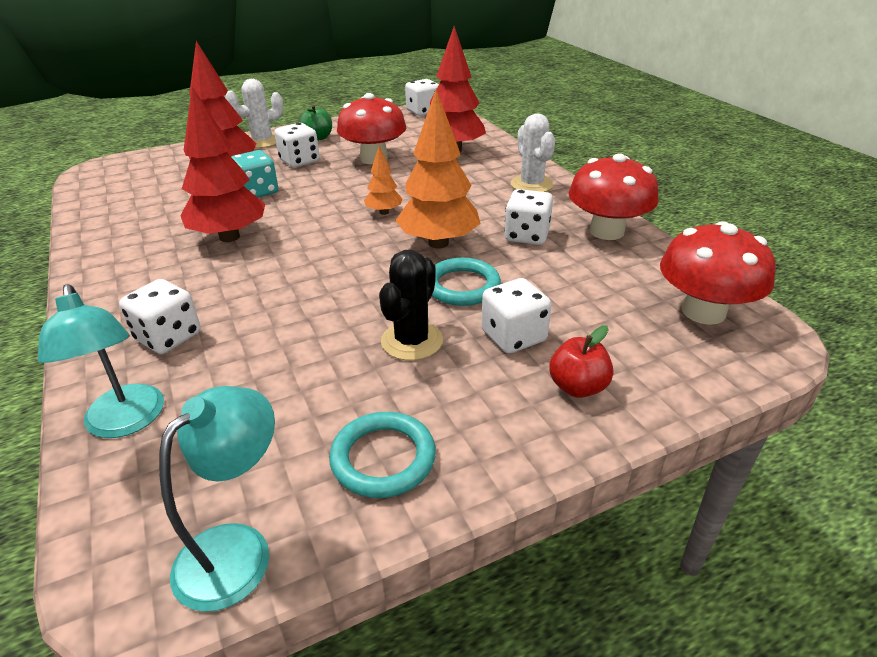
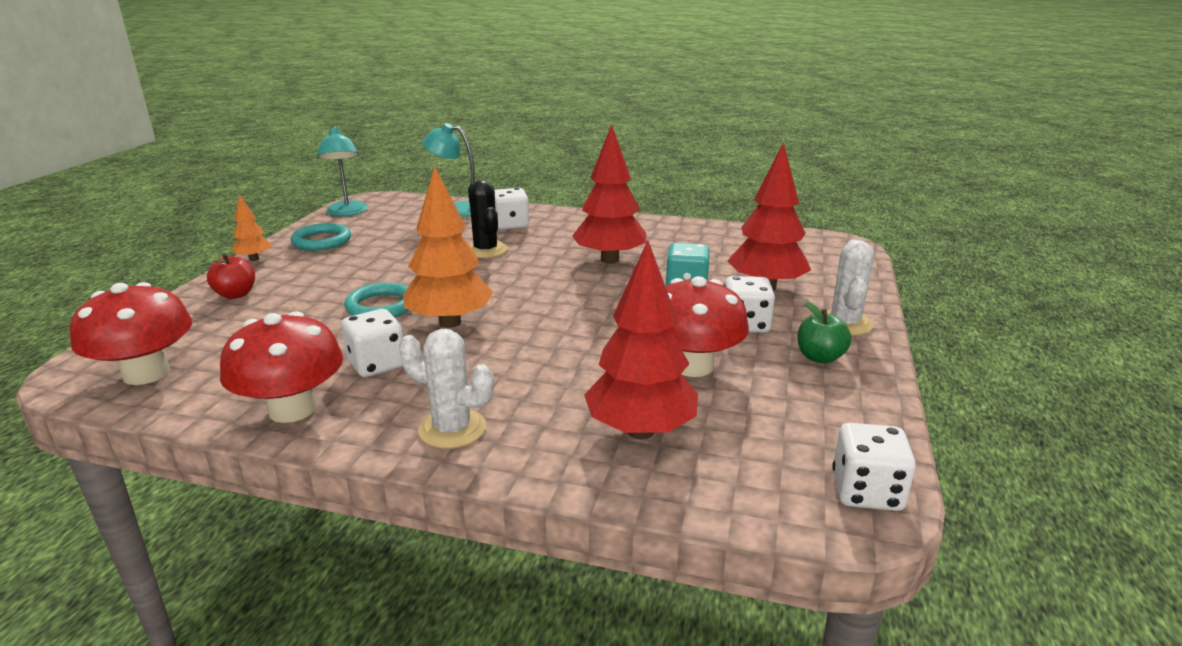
camera: 130 degrees right, 10 degrees down
orange tree [364,146,403,215] -> orange tree moved to [231,194,271,261]
black cactus [379,250,443,361] -> black cactus moved to [468,180,508,258]
white dice [481,278,552,354] -> none

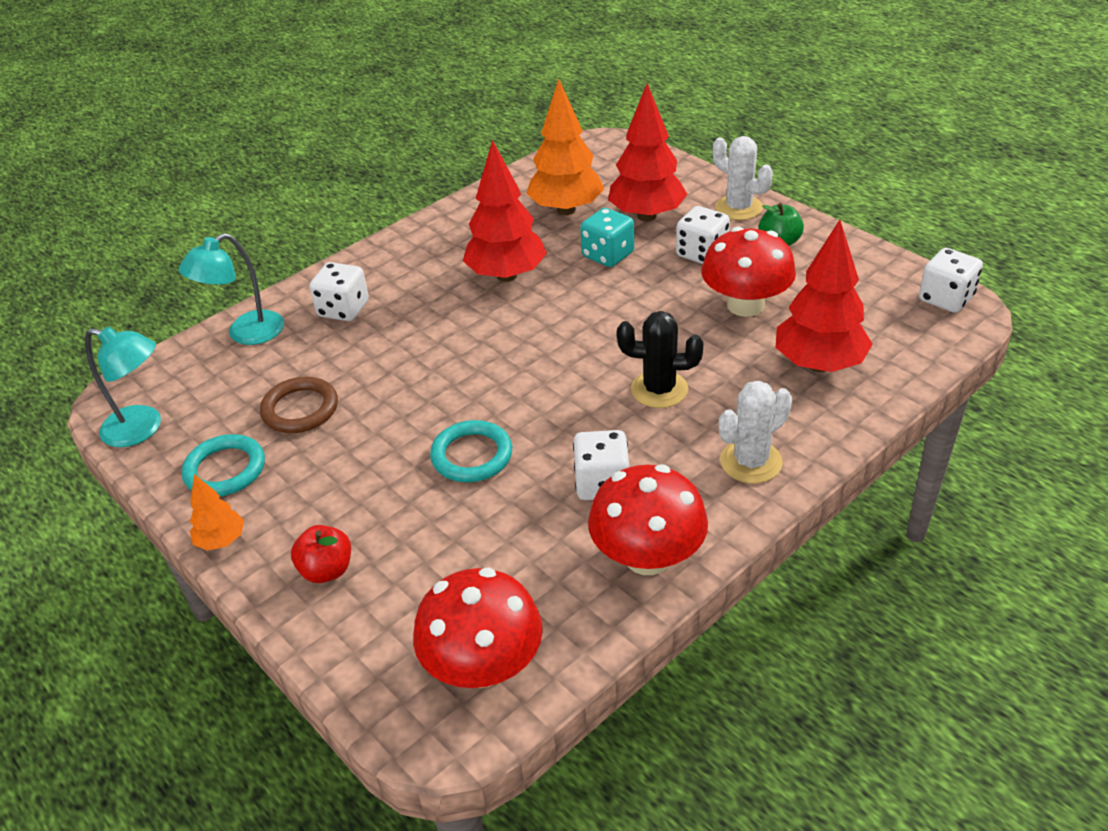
camera: 55 degrees left, 15 degrees up
orange tree [403,166,493,328] -> orange tree moved to [526,79,604,215]
black cactus [468,180,508,258] -> black cactus moved to [617,311,704,408]
none -> brown ring [260,377,338,433]

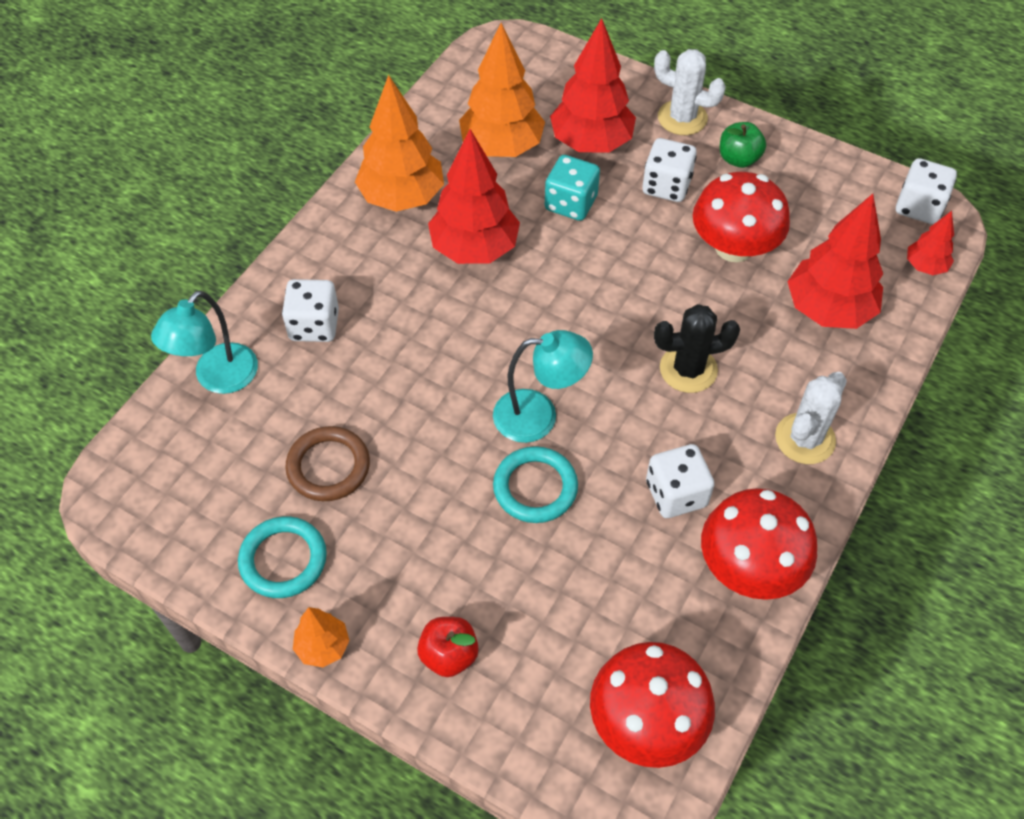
camera: 20 degrees left, 15 degrees up
turquoise lamp [85,327,161,447] -> turquoise lamp moved to [493,330,593,443]
none -> orange tree [355,75,444,212]
none -> red tree [907,211,954,275]

